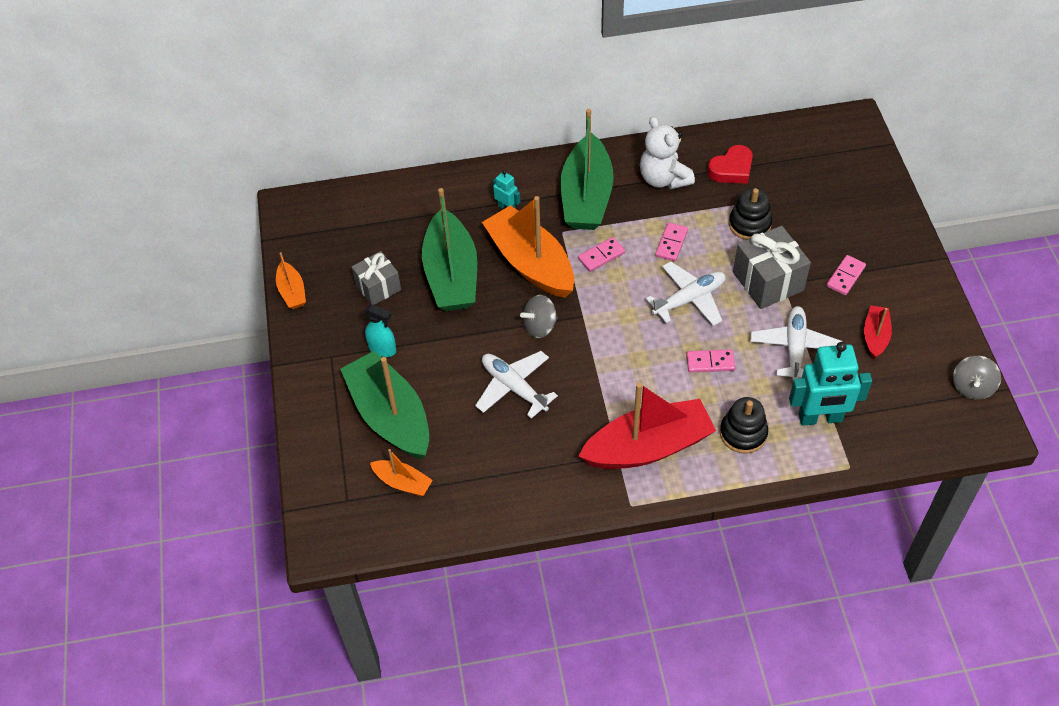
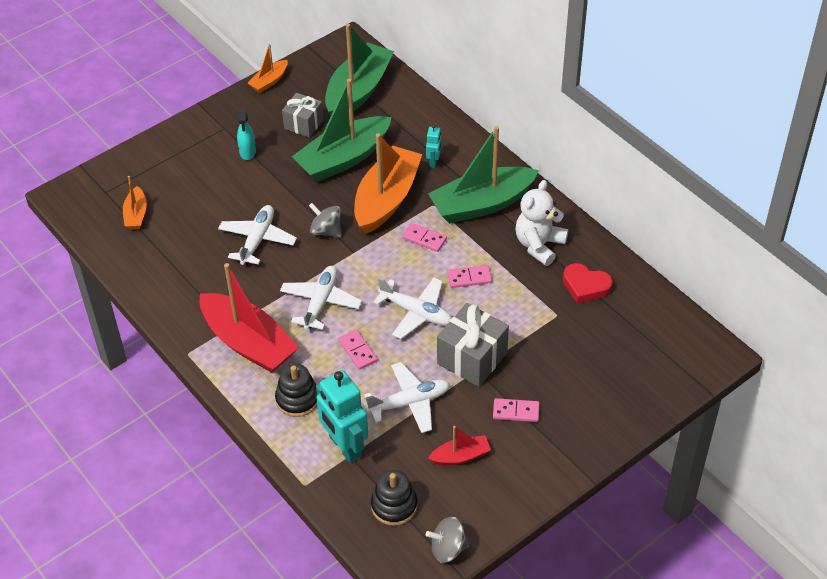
camera: 60 degrees right, 5 degrees down
green boat [340,351,429,459] -> green boat moved to [325,24,394,115]
black stacking toy [729,188,772,240] -> black stacking toy moved to [371,470,418,526]
none -> white plane [280,266,362,330]

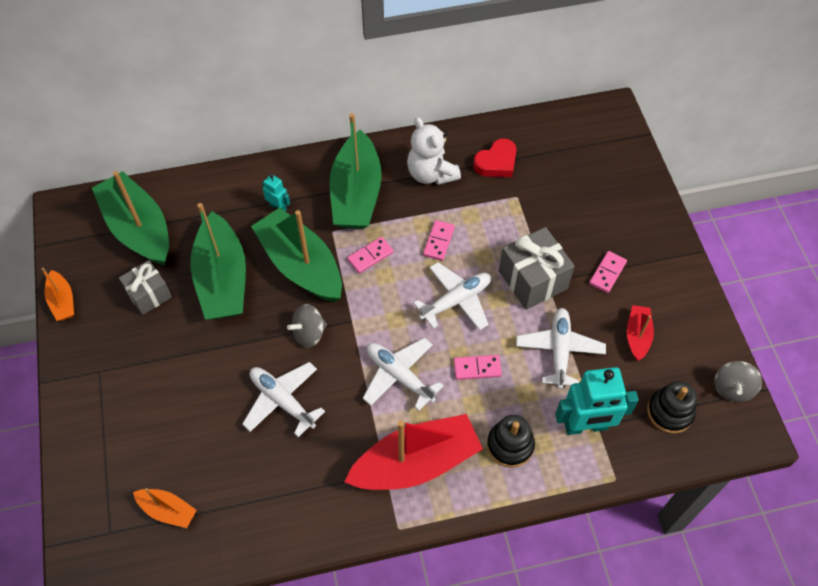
camera: 65 degrees left, 10 degrees up
turquoise spray bottle [237,107,256,160] -> none
orange boat [354,133,422,234] -> green boat [251,208,342,302]

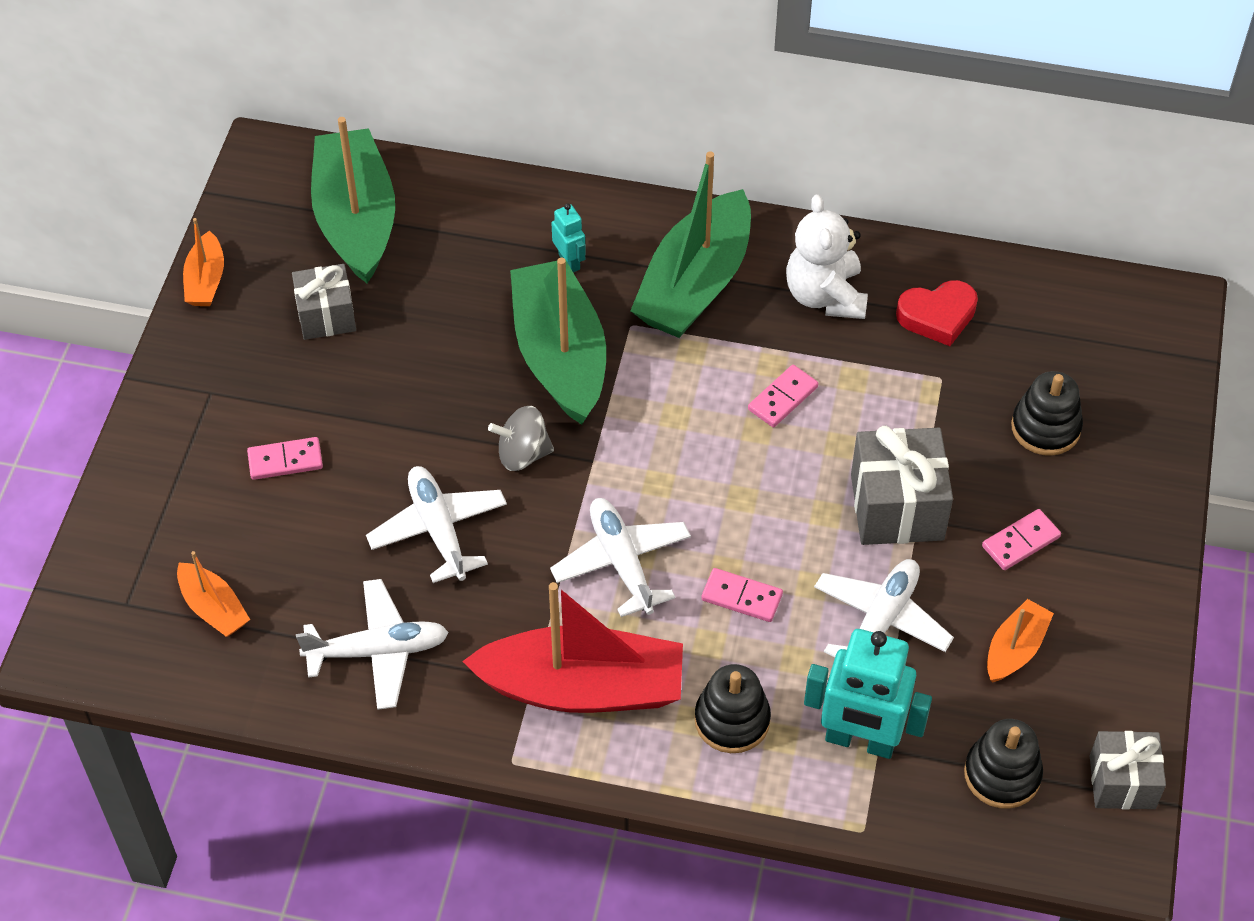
camera: 25 degrees right, 5 degrees down
green boat [190,203,246,320] -> none
pink domino [347,237,394,274] -> pink domino moved to [247,437,323,480]
white plane [413,262,491,330] -> white plane moved to [296,579,449,710]
red boat [627,305,654,361] -> orange boat [987,599,1054,682]
grey spinning top [715,361,762,402] -> grey gift [1090,731,1166,809]
none -> black stacking toy [1011,371,1083,456]

